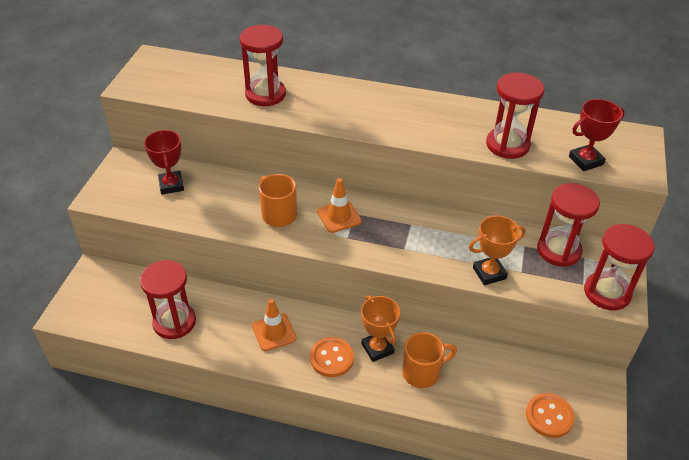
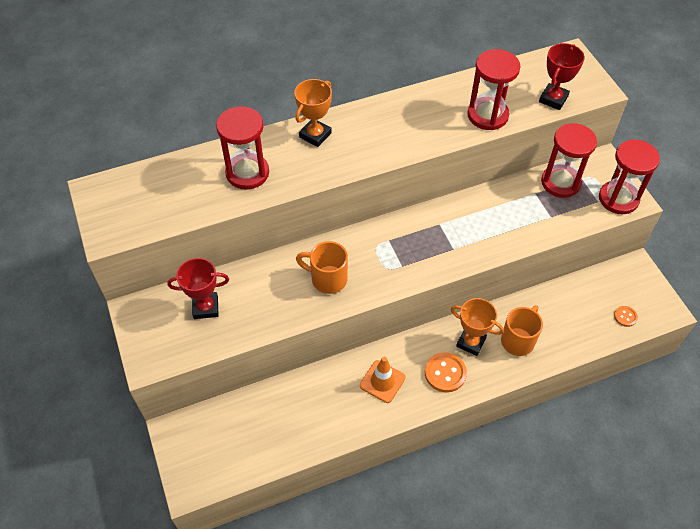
camera: 35 degrees left, 10 degrees up
red hourglass [140,260,196,339] -> none
red trophy [144,130,184,195] -> red trophy turned 45 degrees counterclockwise [167,258,229,319]
orange traffic cone [317,178,362,233] -> none
orange trophy [469,216,526,285] -> orange trophy moved to [294,79,332,147]
orange button [526,393,574,438] -> orange button [614,306,638,327], size x0.56

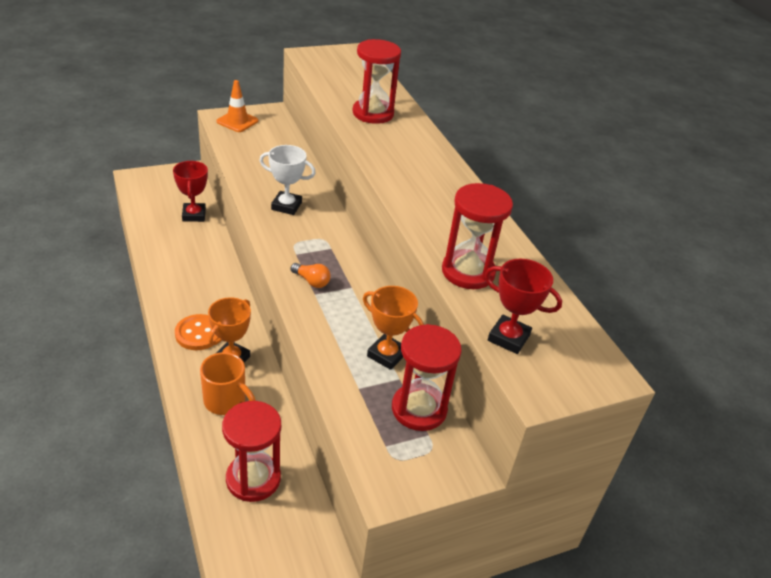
camera: 85 degrees right, 15 degrees down
red trophy [167,258,229,319] -> red trophy moved to [173,161,208,222]
orange trophy [294,79,332,147] -> orange trophy moved to [363,286,424,370]
orange mug [296,241,348,294] -> white trophy [259,145,316,215]
orange traffic cone [360,357,406,403] -> orange traffic cone moved to [216,80,258,132]
red hourglass [599,140,660,214] -> red hourglass moved to [222,401,281,502]
orange button [614,306,638,327] -> none
none -> orange light bulb [291,263,330,288]

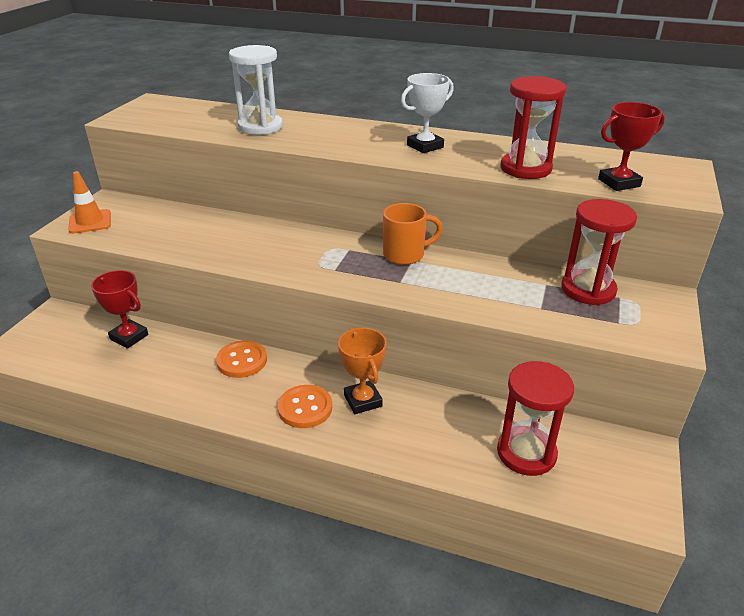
camera: 45 degrees left, 5 degrees down
orange mug [200,352,256,415] -> orange mug moved to [383,203,443,265]
white trophy [259,145,316,215] -> white trophy moved to [401,73,454,153]
orange light bulb [291,263,330,288] -> none
red hourglass [352,39,401,124] -> white hourglass [229,45,283,135]
orange trophy [363,286,424,370] -> none
none -> orange button [216,341,267,378]

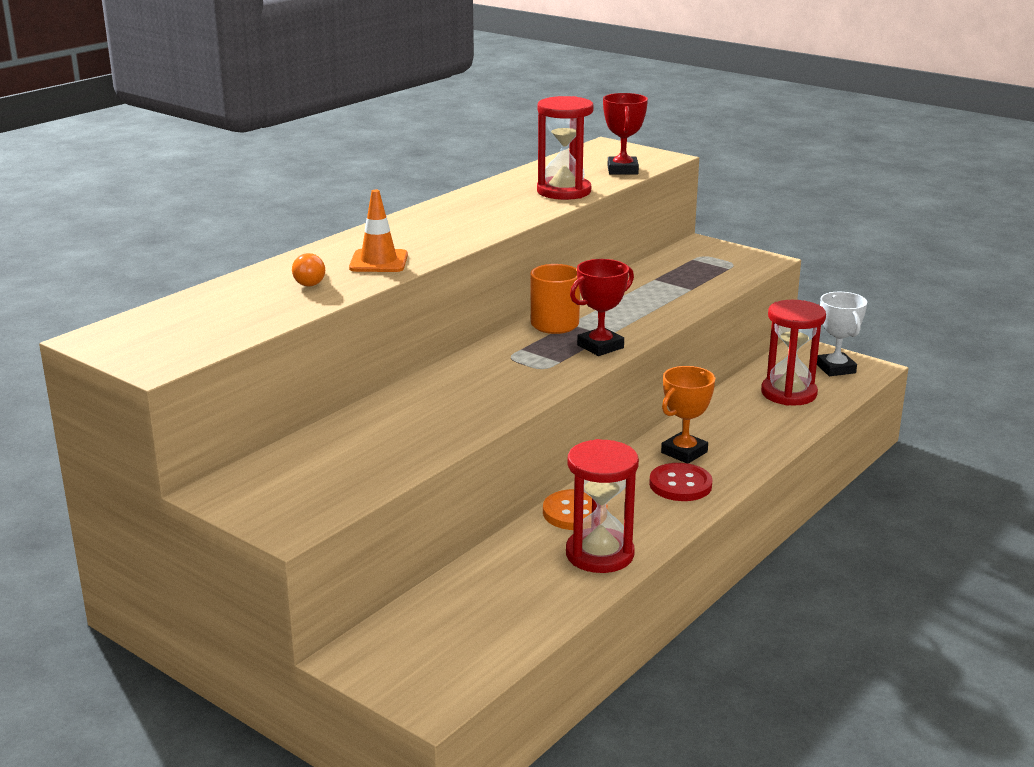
camera: 70 degrees left, 10 degrees down
orange traffic cone [68,171,111,234] -> orange traffic cone moved to [349,190,408,272]
red trophy [91,270,148,349] -> red trophy moved to [570,259,634,356]
white hourglass [229,45,283,135] -> orange light bulb [292,253,325,286]
orange button [278,385,332,428] -> red button [649,463,713,501]
orange trophy [338,328,387,414] -> orange trophy turned 45 degrees counterclockwise [661,366,715,464]
white trophy [401,73,454,153] -> white trophy moved to [817,292,867,376]
red hourglass [561,199,637,305] -> red hourglass moved to [566,439,639,573]

